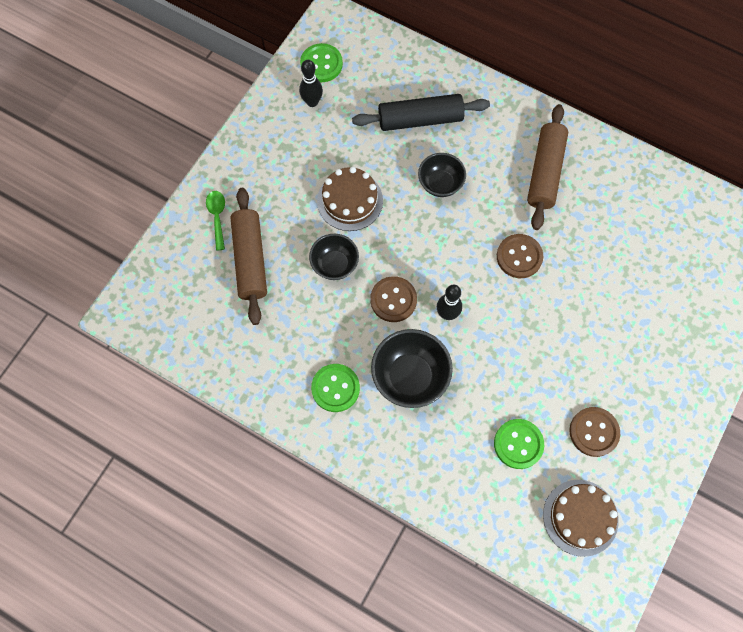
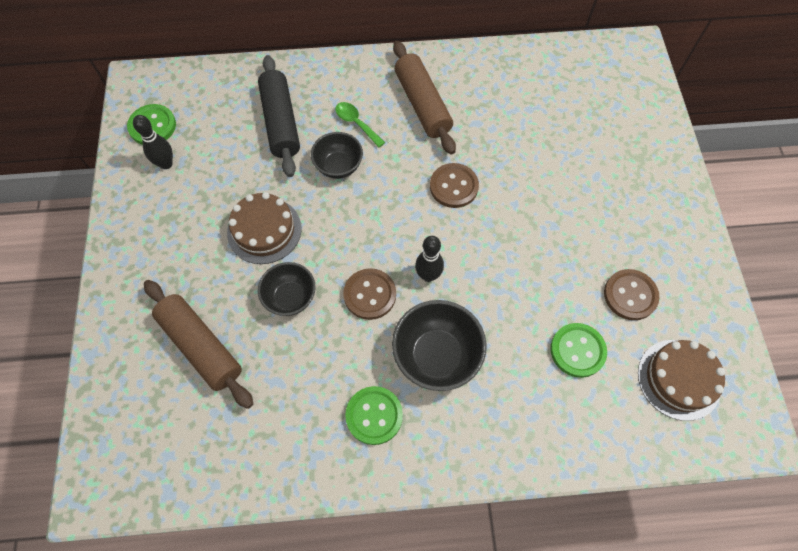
camera: 35 degrees left, 5 degrees down
green spoon [206,191,225,251] -> green spoon moved to [335,102,385,148]
black rolling pin [352,94,490,131] -> black rolling pin turned 60 degrees counterclockwise [258,55,300,177]

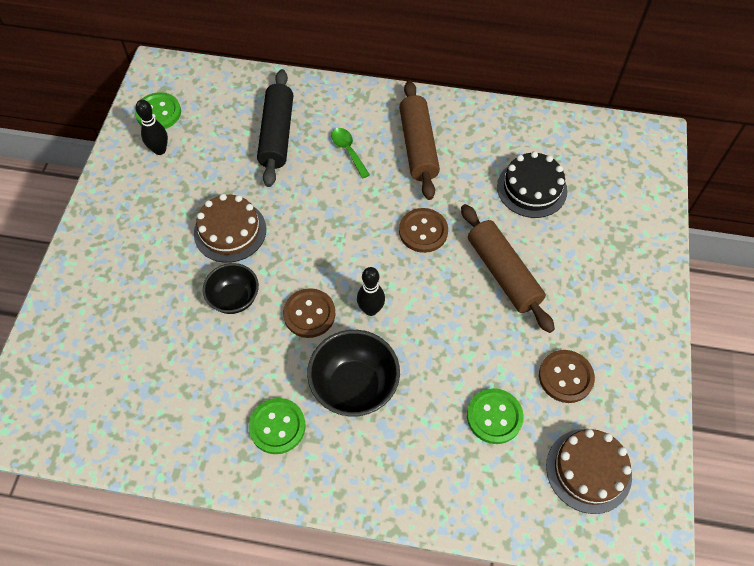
camera: 15 degrees right, 5 degrees down
brown rolling pin [144,280,253,409] -> brown rolling pin moved to [461,204,555,333]
black bowl [311,132,363,179] -> none
none -> black cake [497,151,567,218]

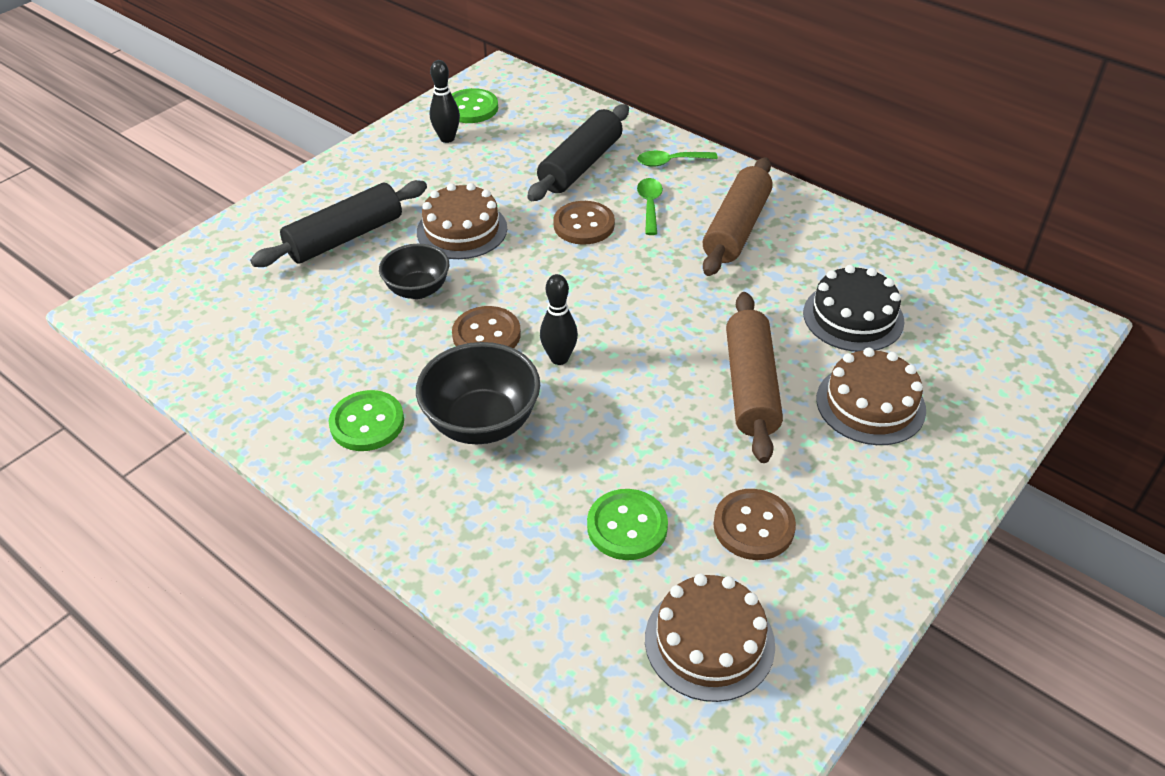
camera: 30 degrees right, 15 degrees down
brown button [399,208,448,253] -> brown button moved to [553,201,615,245]
none -> black rolling pin [250,180,427,267]
none -> green spoon [637,151,718,167]
none -> brown cake [816,348,926,445]

